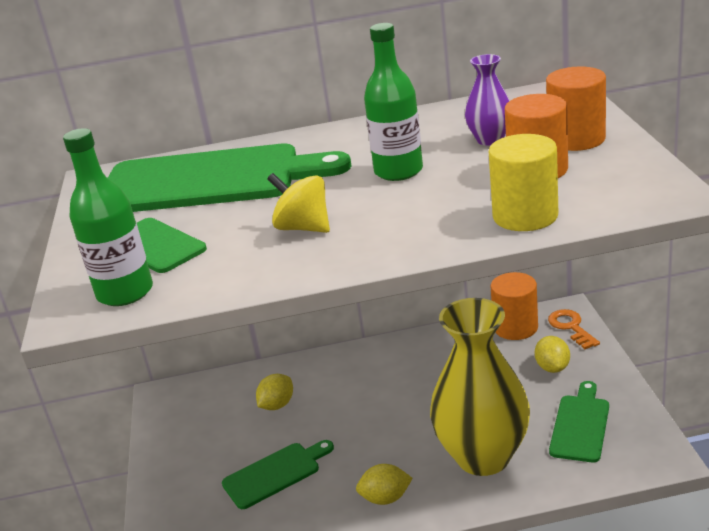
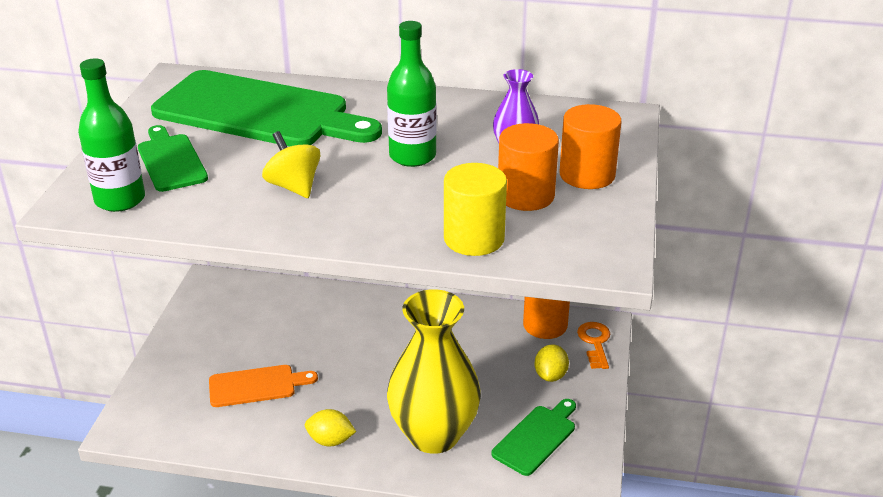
camera: 15 degrees right, 5 degrees up
green cutting board [222,440,334,509] -> orange cutting board [209,365,318,407]
yellow lemon [256,374,293,410] -> none

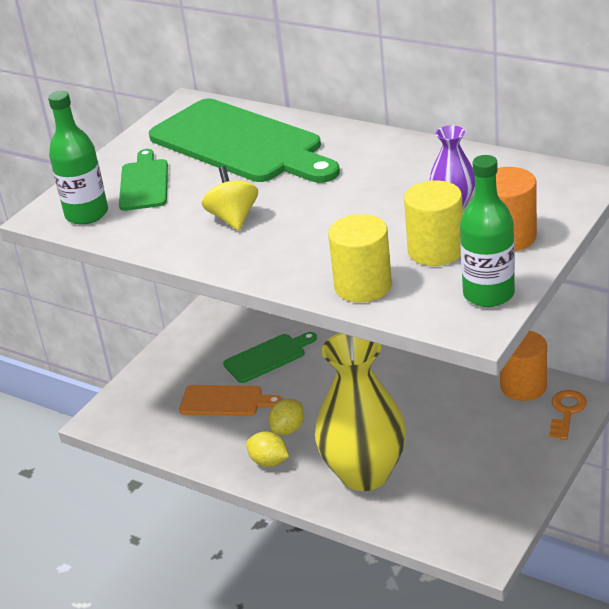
camera: 25 degrees right, 0 degrees up
green bottle [387,21,437,167] -> green bottle moved to [460,155,515,307]
green cutting board [491,399,576,476] -> green cutting board moved to [223,332,317,383]
orange cylinder [498,123,559,211] -> yellow cylinder [404,180,463,266]
yellow lemon [535,344,569,382] -> yellow lemon moved to [268,399,304,435]

